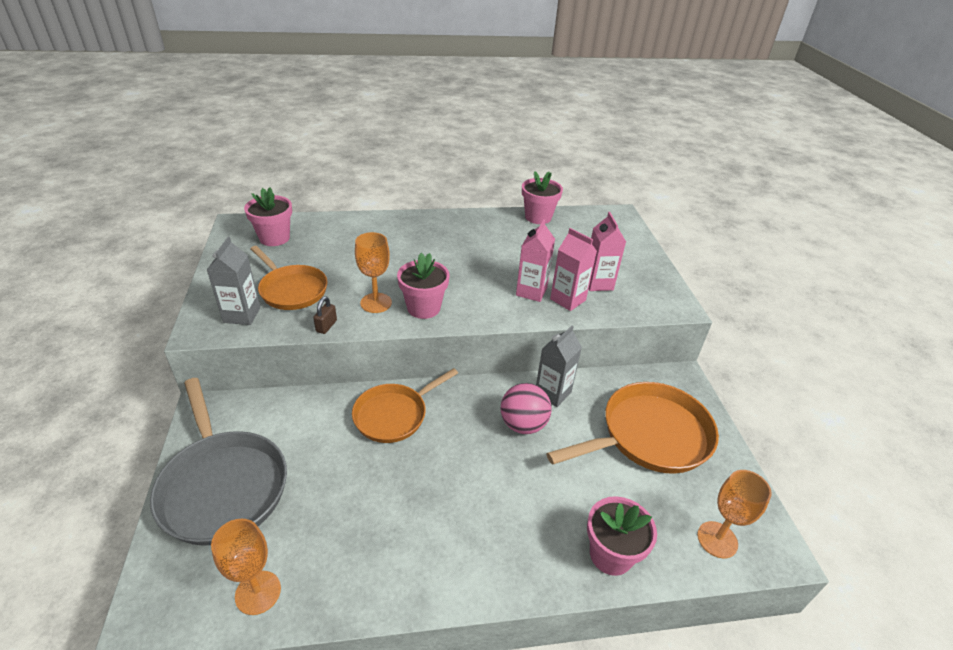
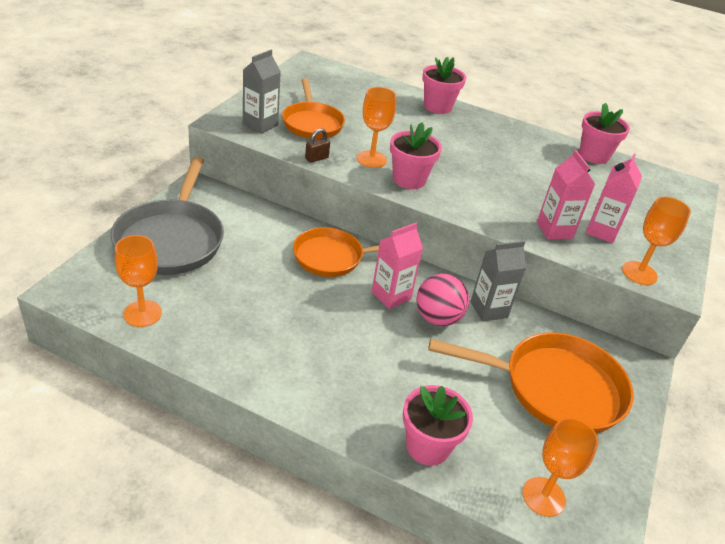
camera: 30 degrees right, 0 degrees up
pink flower pot [244,187,292,246] -> pink flower pot moved to [422,57,466,114]
pink carton [516,219,555,302] -> pink carton moved to [372,222,423,309]
none -> orange goblet [622,197,691,285]

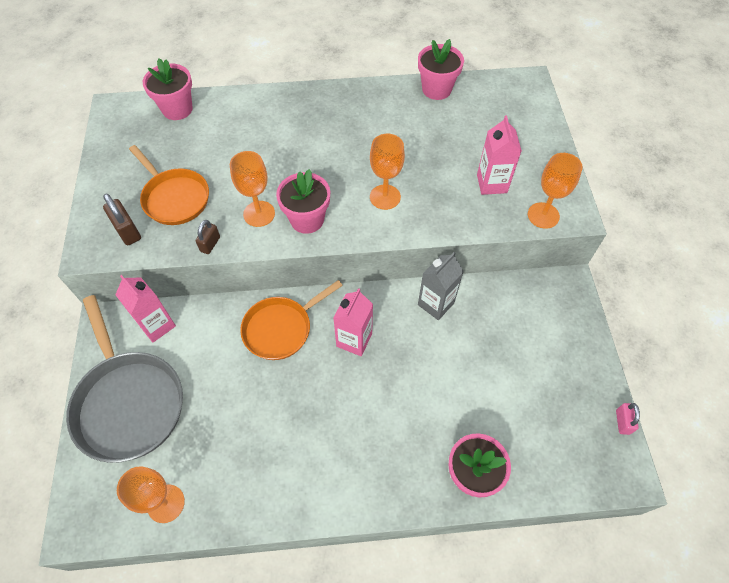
camera: 25 degrees left, 20 degrees up
grey carton [243,50,281,134] -> brown padlock [103,194,141,245]
pink ball [416,274,469,326] -> none
pink flower pot [422,57,466,114] -> pink flower pot moved to [143,58,193,120]
orange pan [428,332,634,433] -> none
orange goblet [522,418,598,517] -> orange goblet moved to [370,134,405,210]
pink carton [537,150,595,240] -> pink carton moved to [115,275,176,342]
none -> pink padlock [616,403,640,435]

